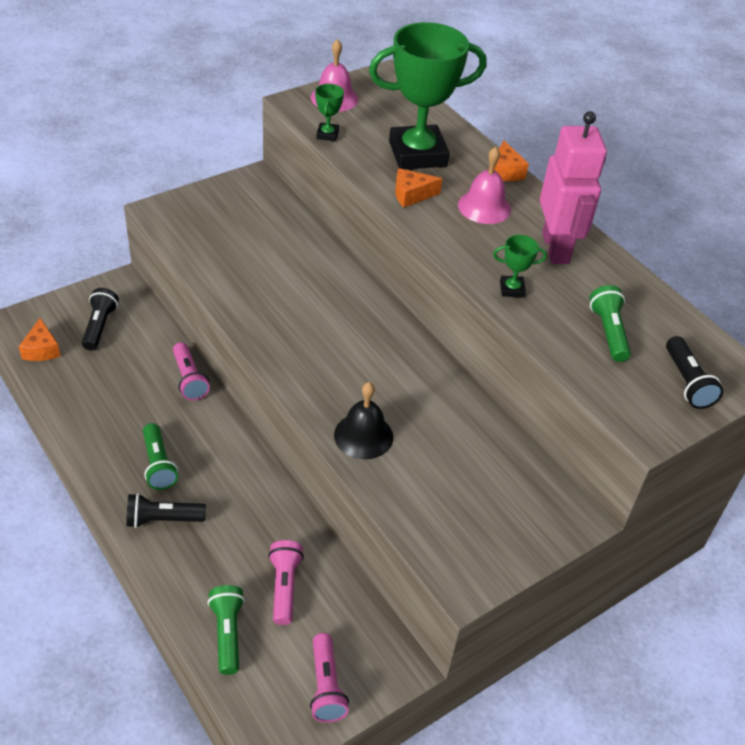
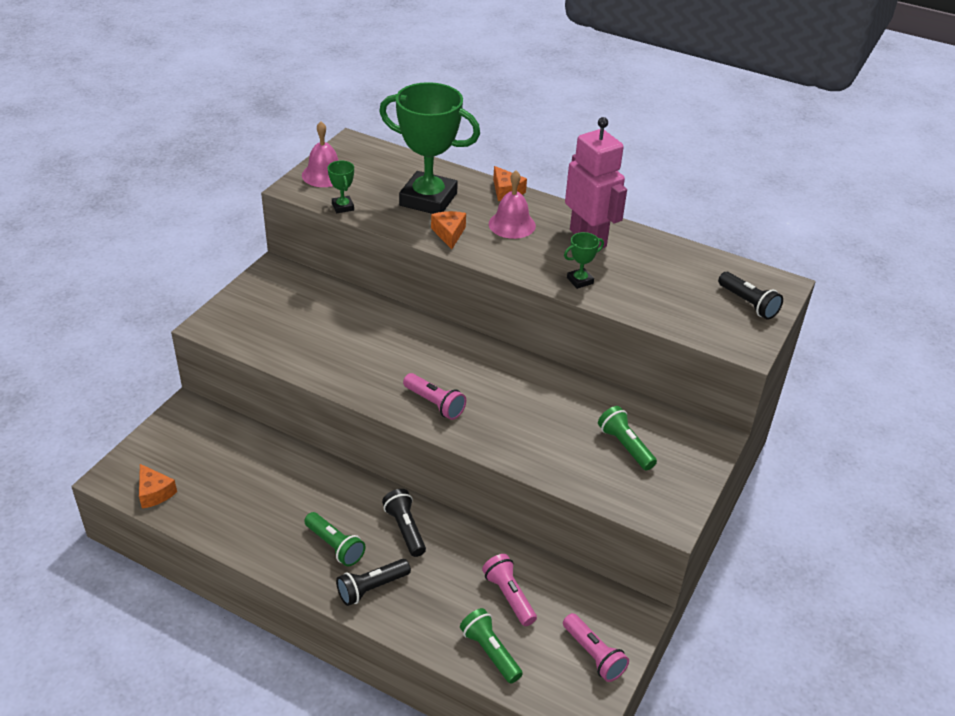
camera: 25 degrees left, 5 degrees down
black flashlight [82,288,119,351] -> black flashlight moved to [382,489,426,557]
pink flashlight [173,342,210,401] -> pink flashlight moved to [403,373,466,420]
black bell [334,382,393,459] -> none
green trophy [369,22,487,169] -> green trophy turned 60 degrees clockwise [379,82,480,214]
orange cheese [395,168,443,207] -> orange cheese turned 120 degrees clockwise [431,211,466,249]
green flashlight [589,285,631,362] -> green flashlight moved to [598,406,657,470]

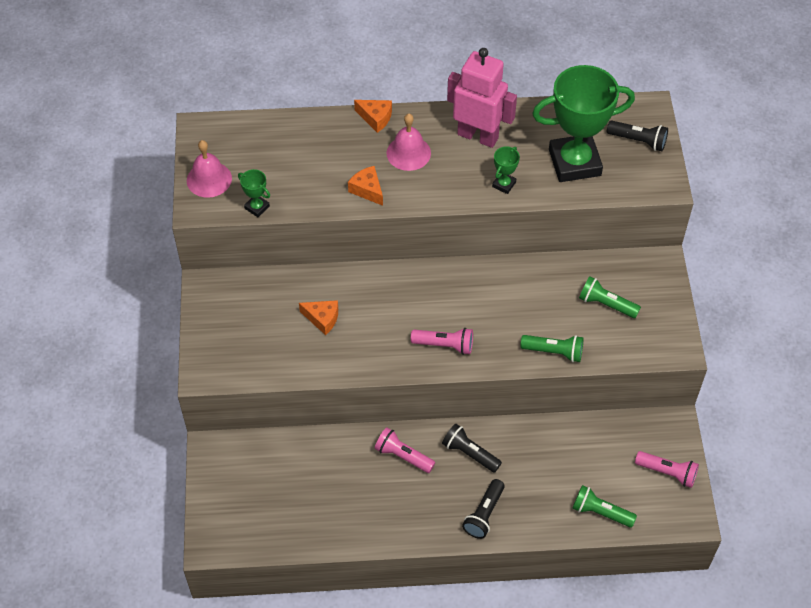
camera: 30 degrees left, 15 degrees up
orange cheese [139,464,177,509] -> orange cheese moved to [299,300,338,335]
green flashlight [304,512,365,567] -> green flashlight moved to [520,335,583,362]
green trophy [379,82,480,214] -> green trophy moved to [532,65,635,182]
pink flashlight [482,554,537,626] -> pink flashlight moved to [374,427,435,473]

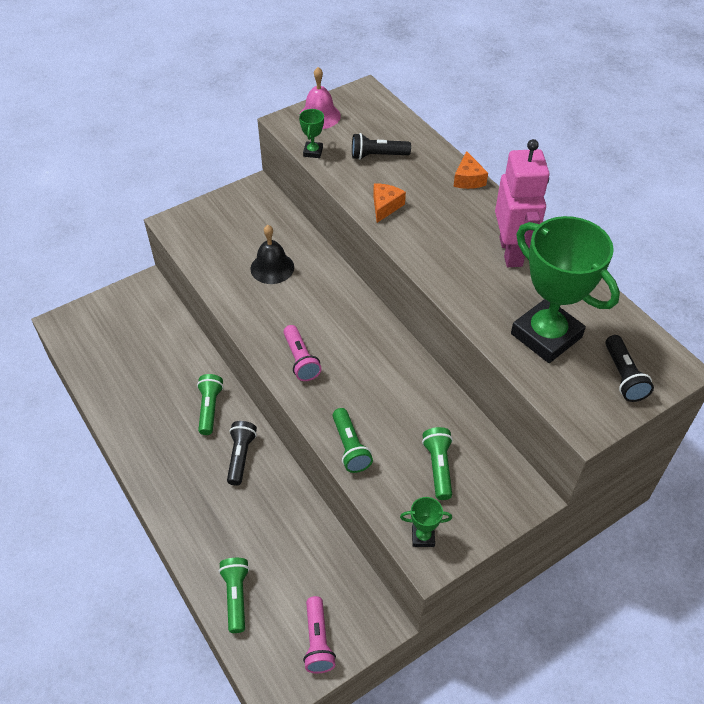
camera: 60 degrees right, 5 degrees down
orange cheese [299,300,338,335] -> black bell [250,225,294,284]
pink flashlight [374,427,435,473] -> green flashlight [197,374,224,435]
pink bell [386,114,431,171] -> none
black flashlight [462,479,505,539] -> black flashlight moved to [352,133,411,160]
green trophy [492,146,520,194] -> green trophy moved to [400,497,452,547]

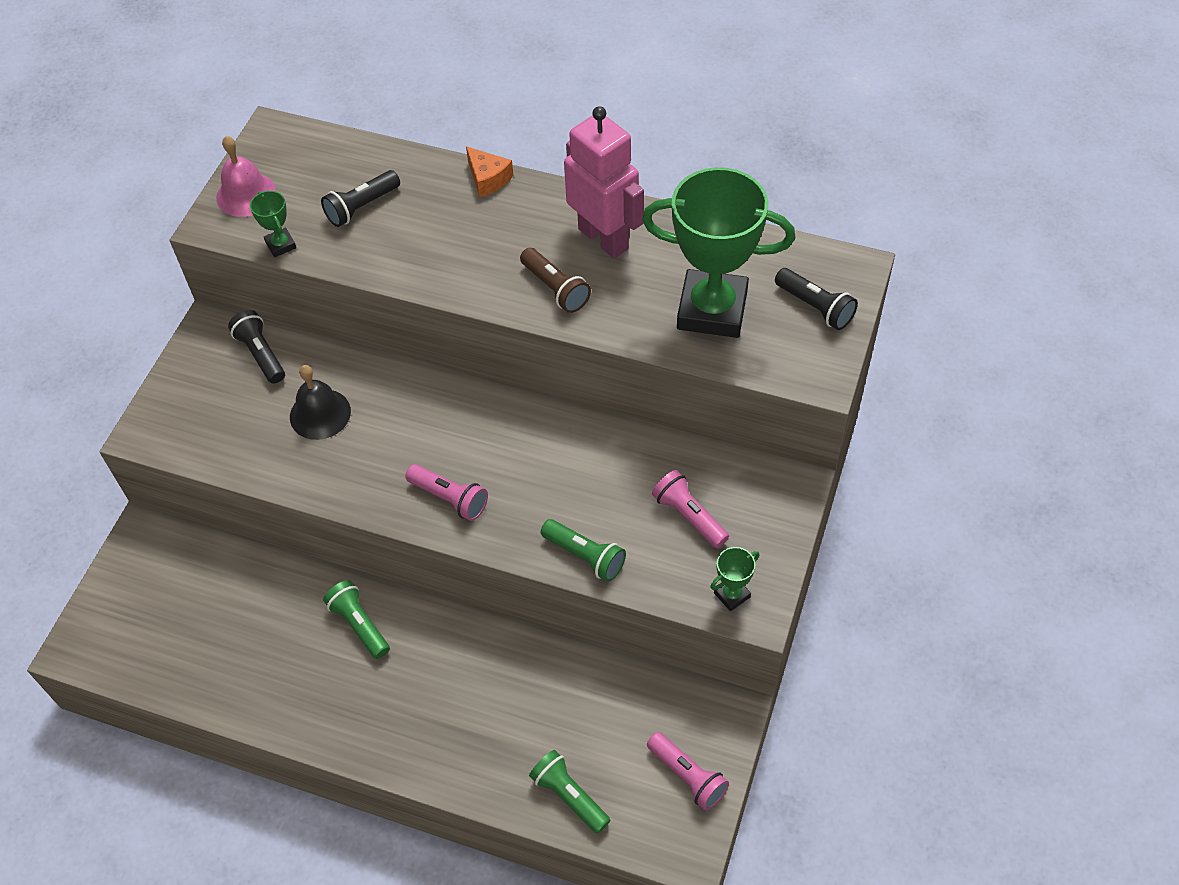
camera: 35 degrees left, 5 degrees up
black flashlight [227,421,257,486] -> black flashlight moved to [228,310,285,384]
orange cheese [373,184,406,223] -> none
green flashlight [422,427,453,500] -> pink flashlight [652,470,729,548]
none -> brown flashlight [520,248,591,313]

